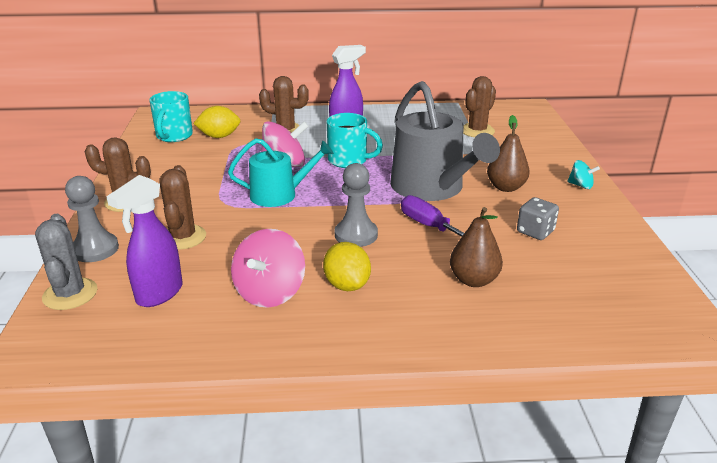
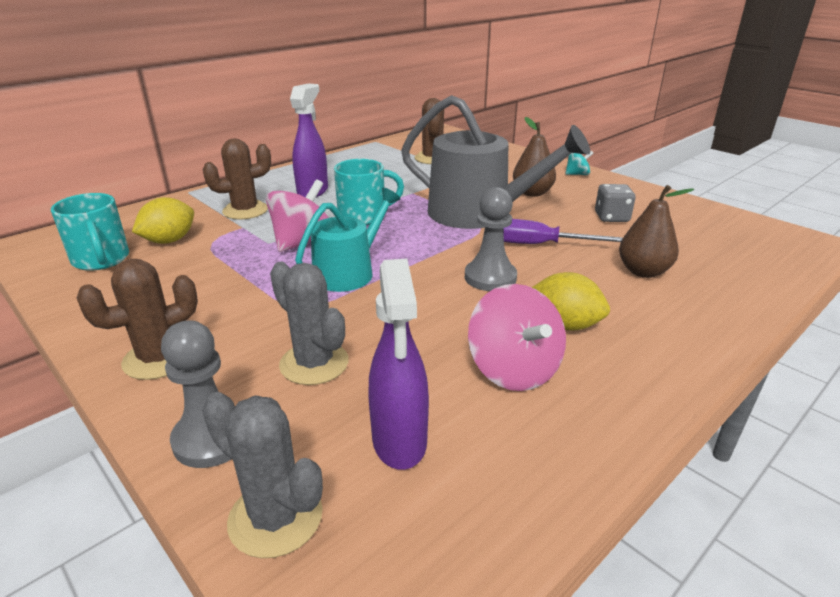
camera: 40 degrees left, 0 degrees up
brown cactus [159,165,206,250] -> grey cactus [270,261,349,385]

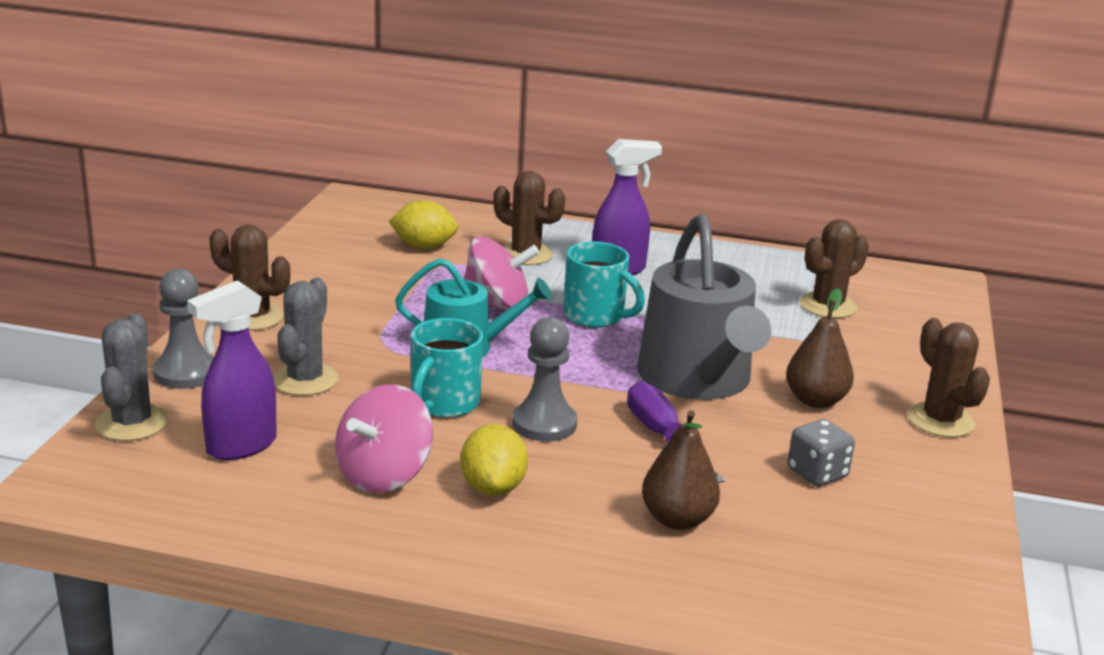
camera: 55 degrees right, 5 degrees down
turquoise mug [51,193,129,271] -> turquoise mug moved to [411,318,483,418]
turquoise spinning top [565,151,594,175] -> brown cactus [908,318,990,437]

